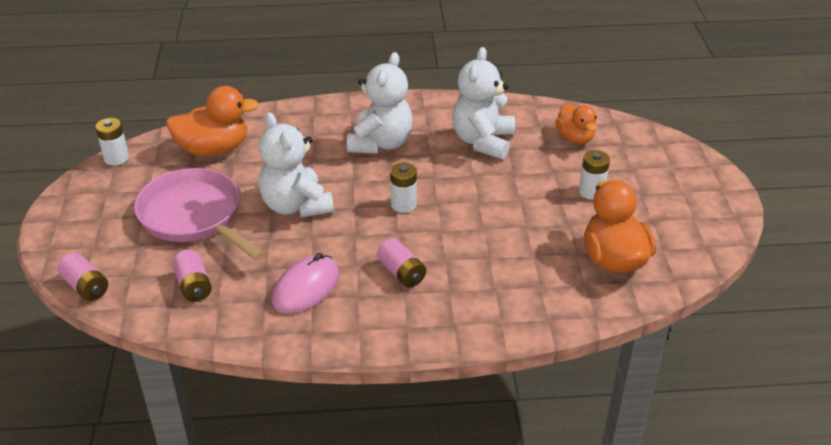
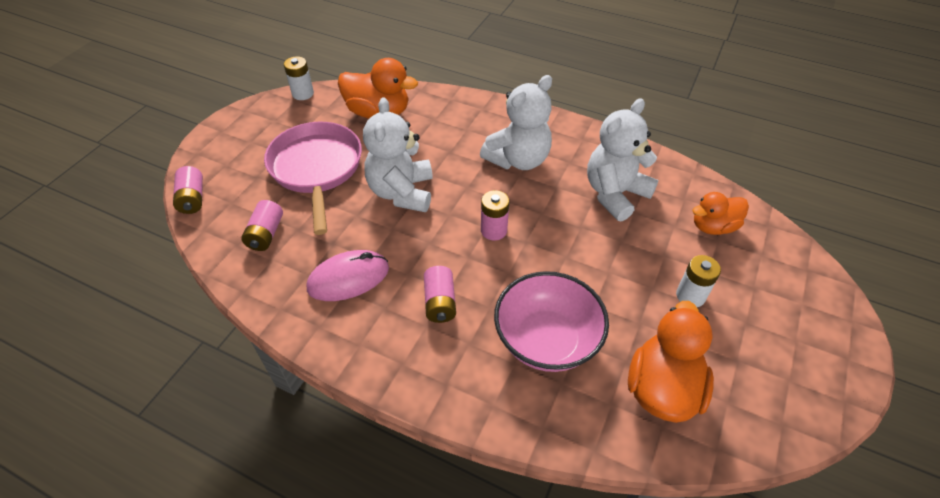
camera: 30 degrees right, 10 degrees up
white battery [390,163,417,213] -> pink battery [481,190,509,240]
orange duck [555,103,597,144] -> orange duck turned 60 degrees clockwise [692,192,749,235]
none -> pink bowl [494,271,609,372]

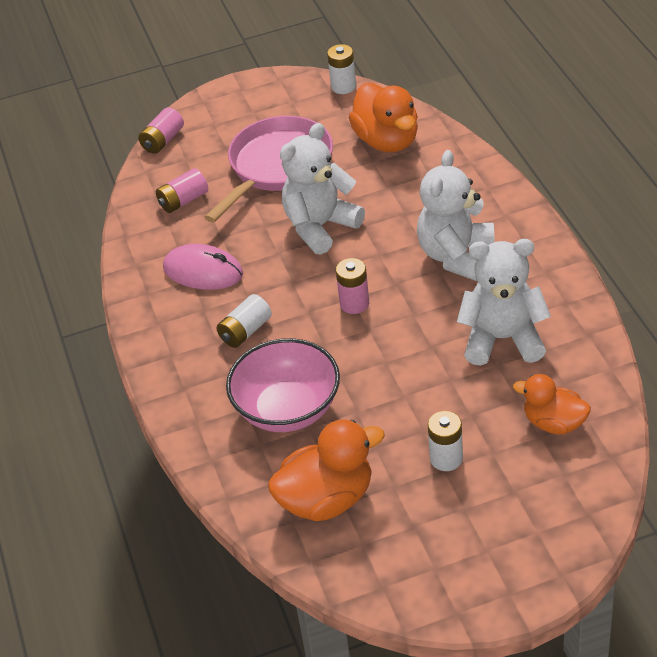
camera: 50 degrees right, 5 degrees down
pink battery [424,266,456,323] -> white battery [216,294,272,348]
white teddy bear [480,75,552,170] -> white teddy bear turned 105 degrees clockwise [417,150,495,281]

